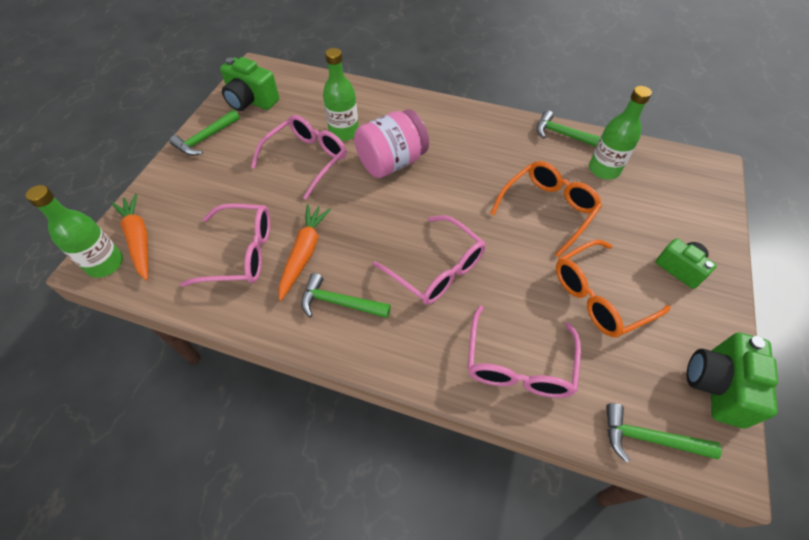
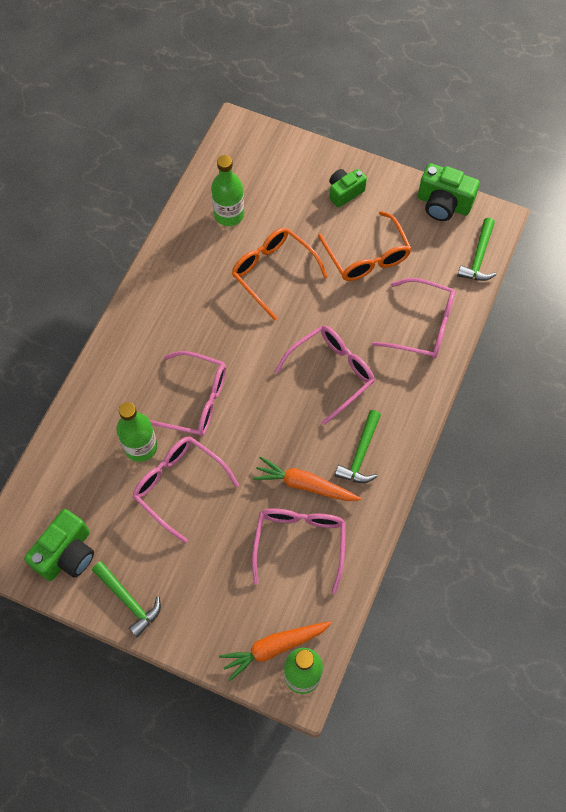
camera: 85 degrees left, 10 degrees up
pink jar [354,109,429,178] -> pink glasses [150,351,226,436]
green hammer [537,110,600,147] -> none

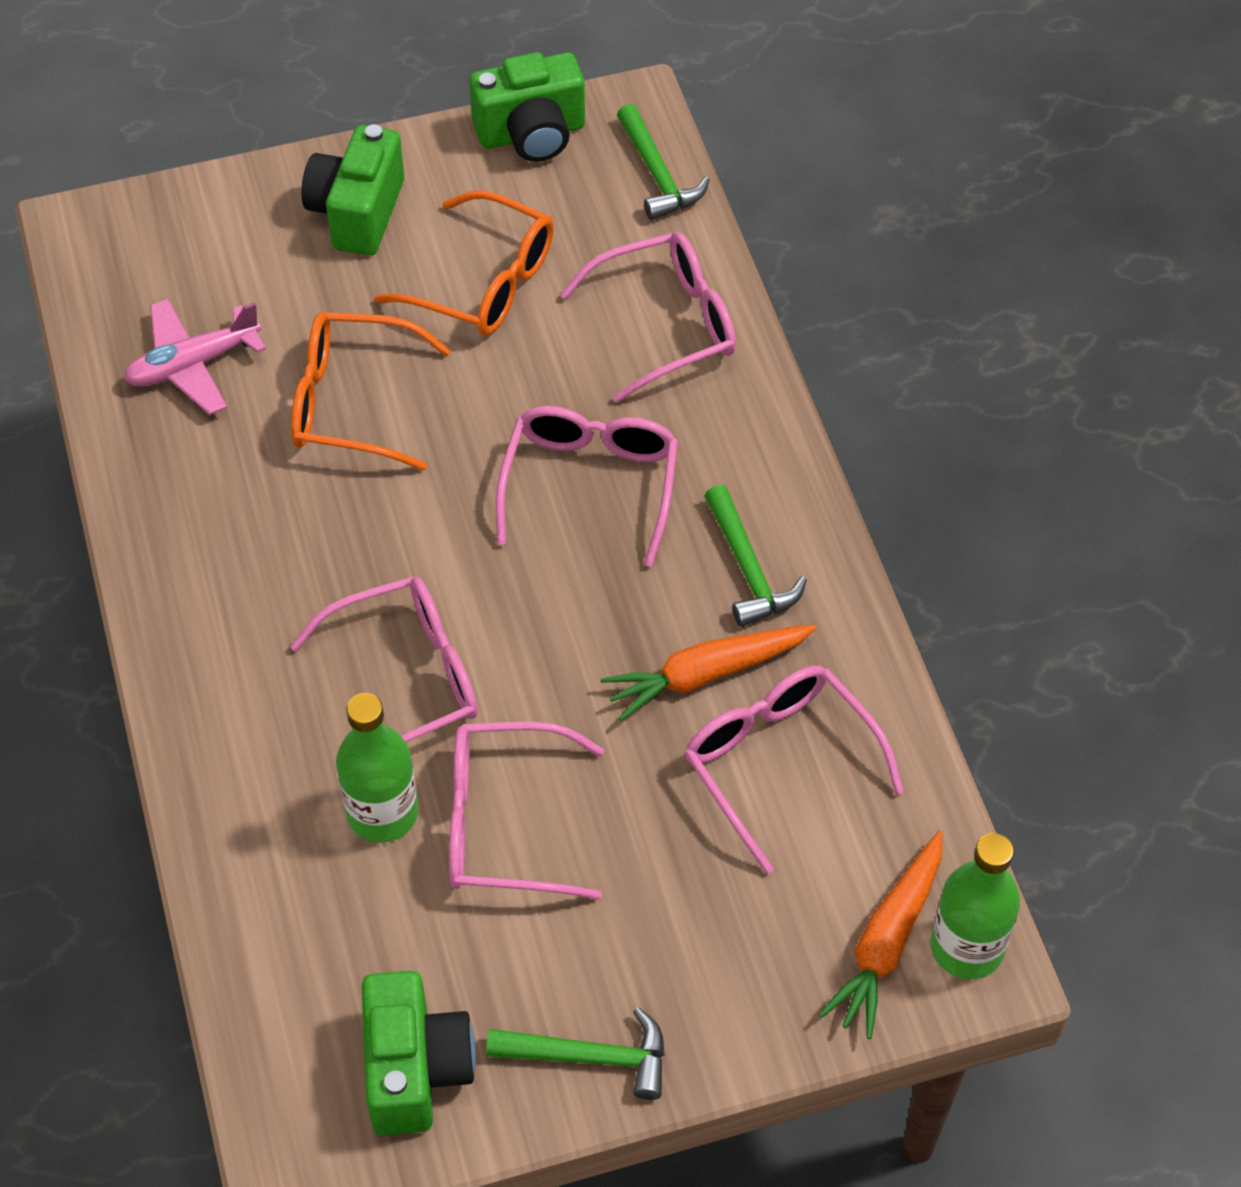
camera: 40 degrees left, 10 degrees down
green bottle [211,155,244,226] -> pink plane [124,299,266,415]
green camera [329,169,367,208] -> green camera [302,124,404,256], size x1.50

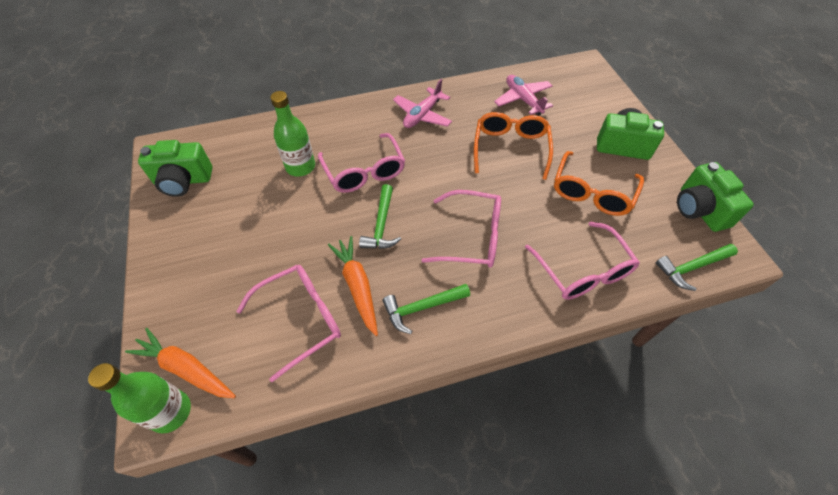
camera: 90 degrees right, 0 degrees up
pink glasses [449,722,604,900] -> none
green hammer [486,1007,665,1100] -> green hammer moved to [359,184,401,249]
none -> pink plane [393,79,452,128]

